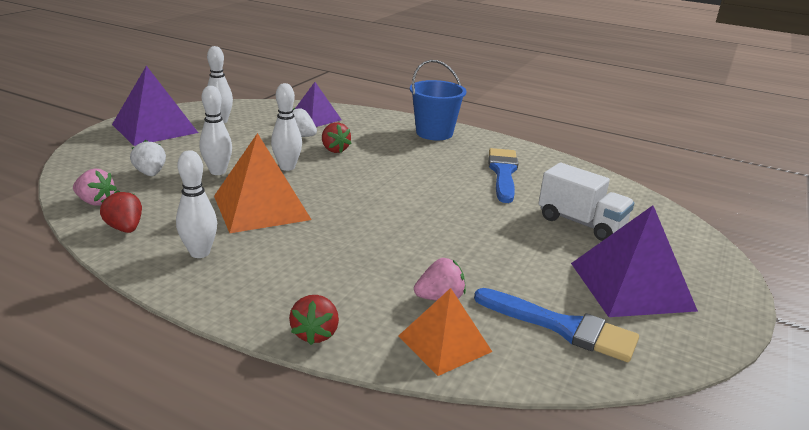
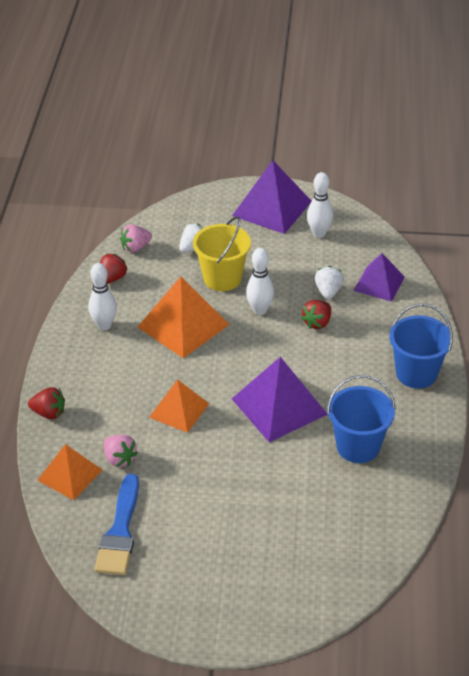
camera: 70 degrees right, 15 degrees up
pink strawberry [73,168,117,206] -> pink strawberry turned 60 degrees clockwise [120,224,152,253]
white bowling pin [200,86,232,175] -> yellow bucket [193,216,251,291]
red strawberry [289,295,339,345] -> red strawberry turned 150 degrees counterclockwise [28,387,65,419]
blue brush [489,148,518,203] -> blue bucket [327,375,396,463]
white truck [538,163,634,241] -> none
purple pyramid [571,205,698,317] -> purple pyramid moved to [232,357,328,442]
none -> orange pyramid [149,379,209,433]

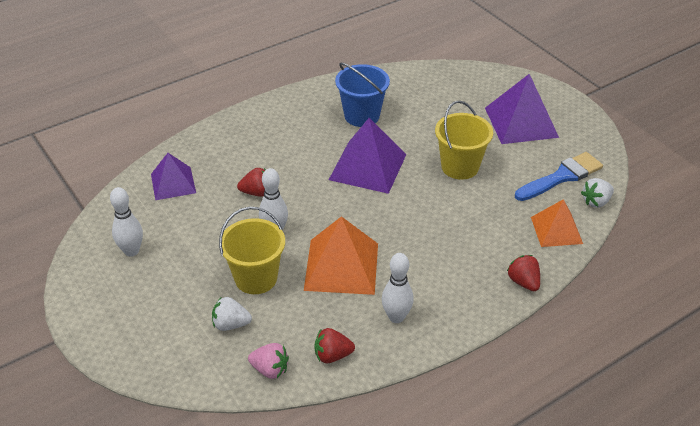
camera: 130 degrees left, 0 degrees up
pink strawberry [104,435,138,467] -> none
orange pyramid [149,379,209,433] -> none
purple pyramid [232,160,312,234] -> purple pyramid moved to [485,74,559,144]
white strawberry [315,266,344,299] -> white strawberry moved to [581,178,614,208]
blue bucket [389,304,453,389] -> none
none -> yellow bucket [435,101,493,180]

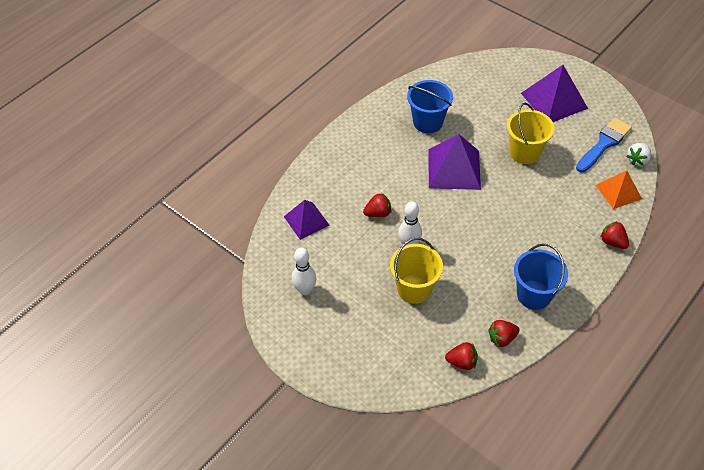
camera: 15 degrees left, 10 degrees up
white strawberry [212,297,252,331] -> none
pink strawberry [248,343,289,379] -> red strawberry [445,342,478,370]
orange pyramid [304,216,378,295] -> none
white bowling pin [382,253,414,323] -> blue bucket [514,244,568,310]

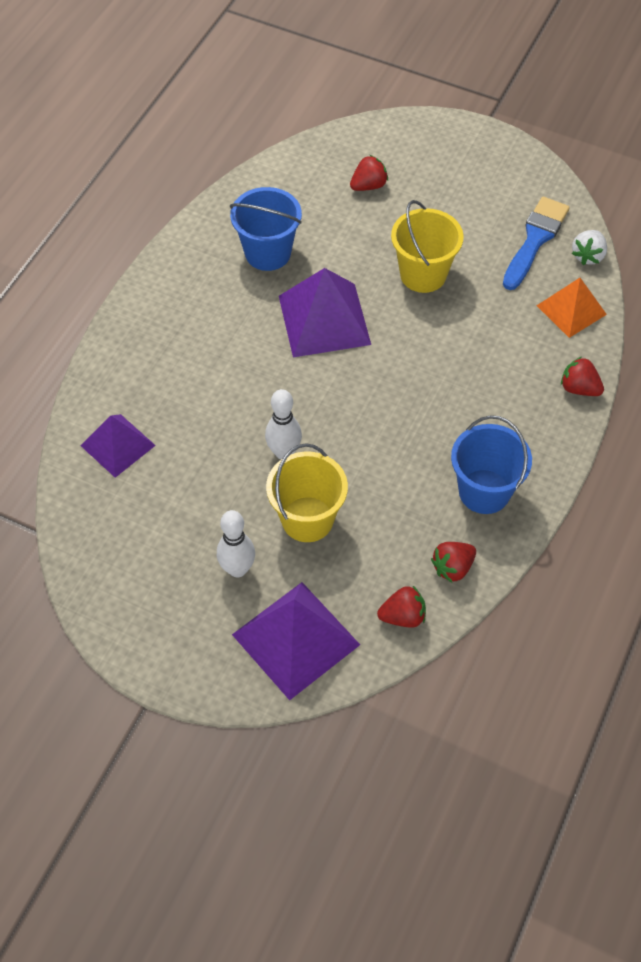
camera: 15 degrees left, 5 degrees up
white bowling pin [292,248,316,295] -> white bowling pin moved to [217,510,255,577]
red strawberry [363,193,391,217] -> red strawberry moved to [350,155,388,191]
purple pyramid [521,65,588,122] -> purple pyramid moved to [232,582,360,700]

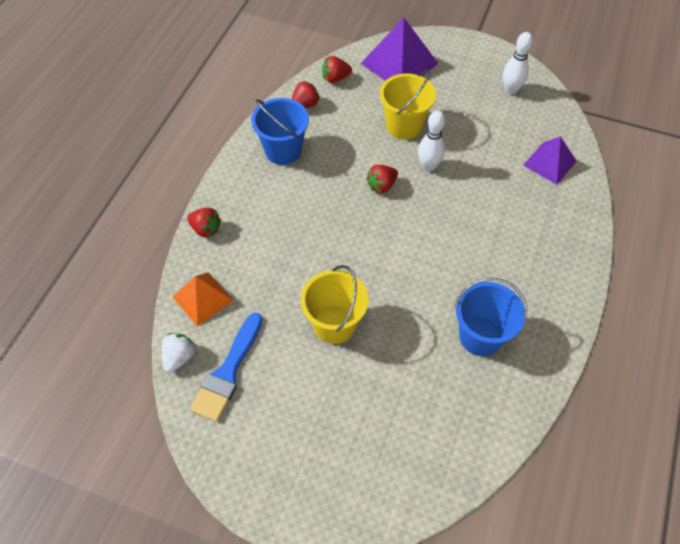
camera: 175 degrees right, 0 degrees up
white bowling pin [217,510,255,577] -> white bowling pin moved to [503,32,533,95]
purple pyramid [279,268,371,358] -> none
red strawberry [350,155,388,191] -> red strawberry moved to [366,165,398,193]

